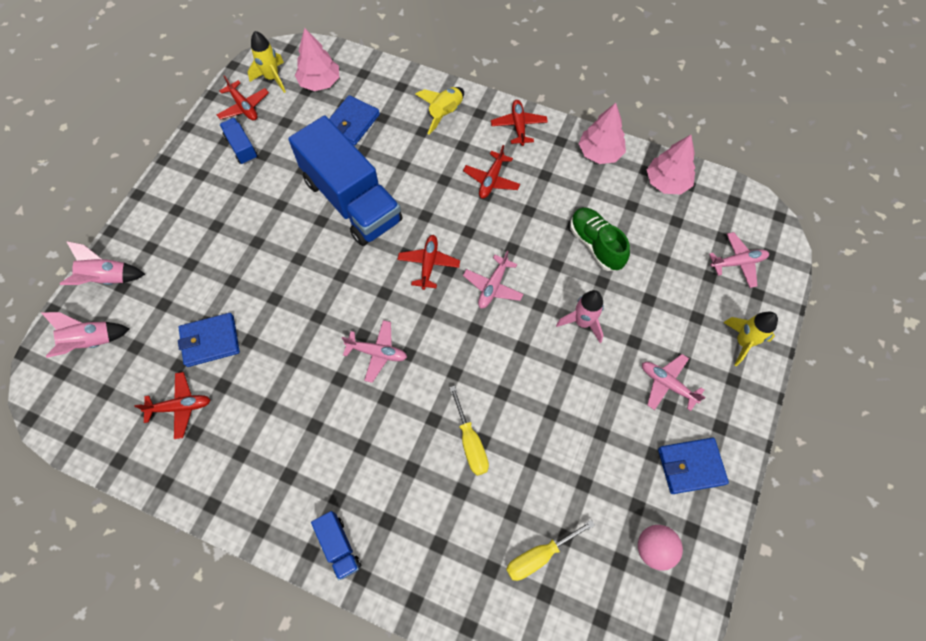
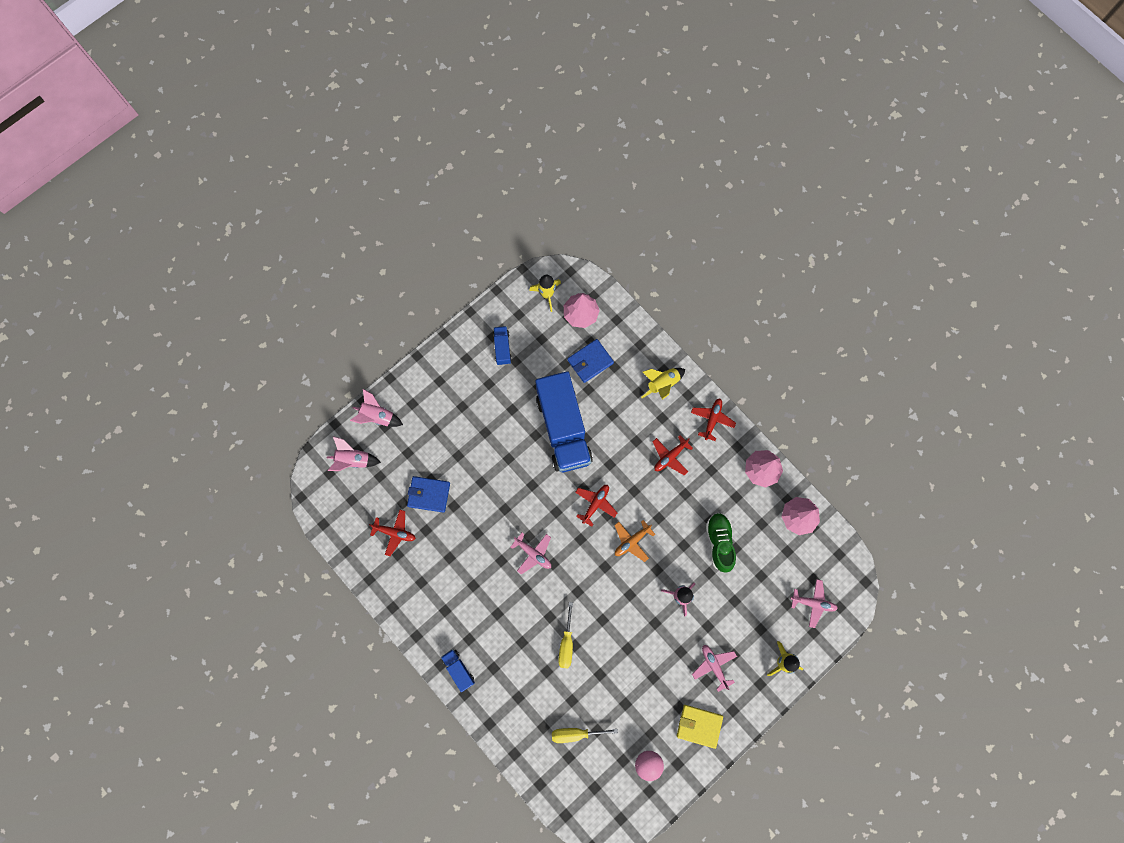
camera: 25 degrees right, 10 degrees up
red plane [217,75,269,121] -> none
blue truck [311,511,361,580] -> blue truck turned 150 degrees clockwise [441,649,475,692]
pink plane [463,251,523,309] -> orange plane [614,520,655,562]
blue wallet [658,438,729,494] -> yellow wallet [677,705,723,749]

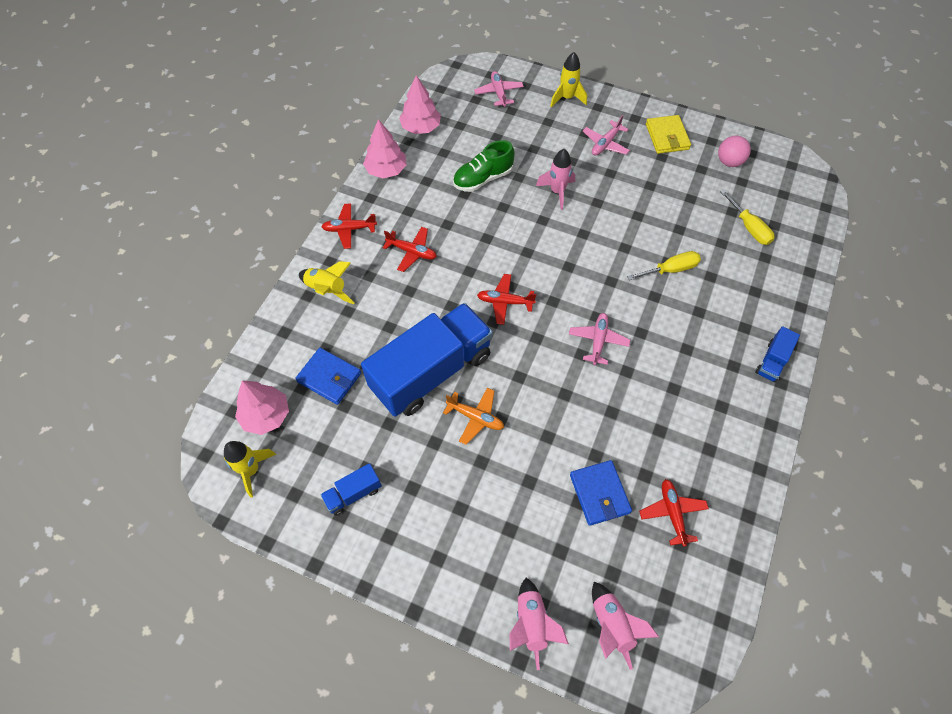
camera: 115 degrees left, 15 degrees down
orange plane [614,520,655,562] -> orange plane moved to [443,388,504,445]

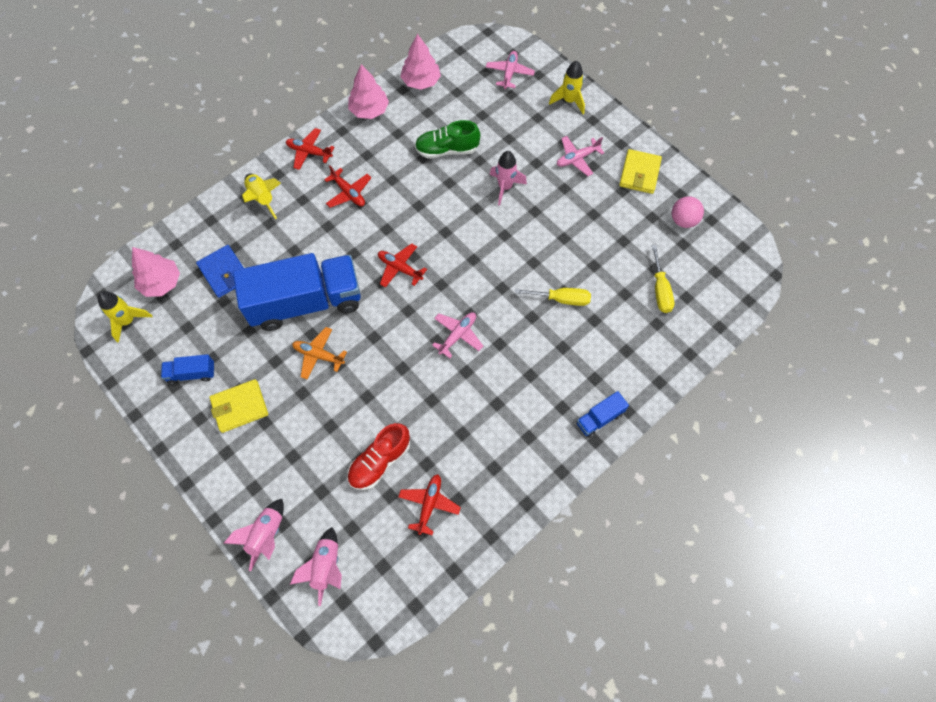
camera: 25 degrees right, 5 degrees up
orange plane [443,388,504,445] -> orange plane turned 150 degrees clockwise [292,327,347,379]
blue wallet [570,460,632,526] -> red shoe [347,423,410,490]
none -> yellow wallet [210,379,268,433]

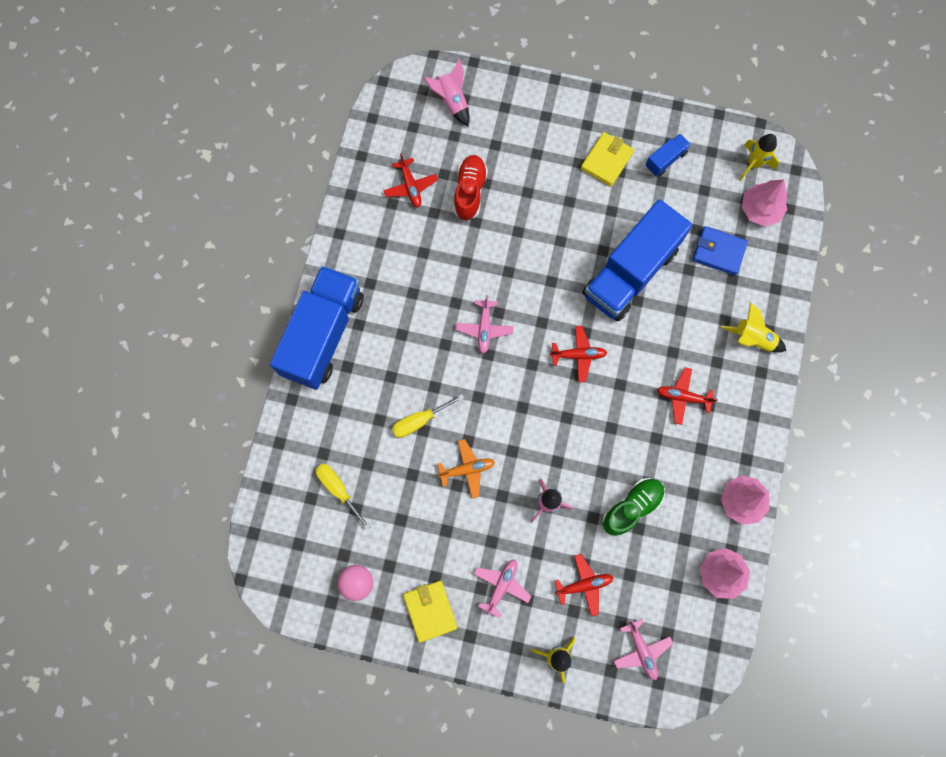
camera: 145 degrees right, 10 degrees up
pink rocket [224,499,284,571] -> none
red plane [286,128,334,170] -> red plane moved to [555,554,614,616]
orange plane [292,327,347,379] -> orange plane moved to [437,439,495,498]
blue truck [576,391,629,438] -> blue truck [270,266,364,390], size x2.40

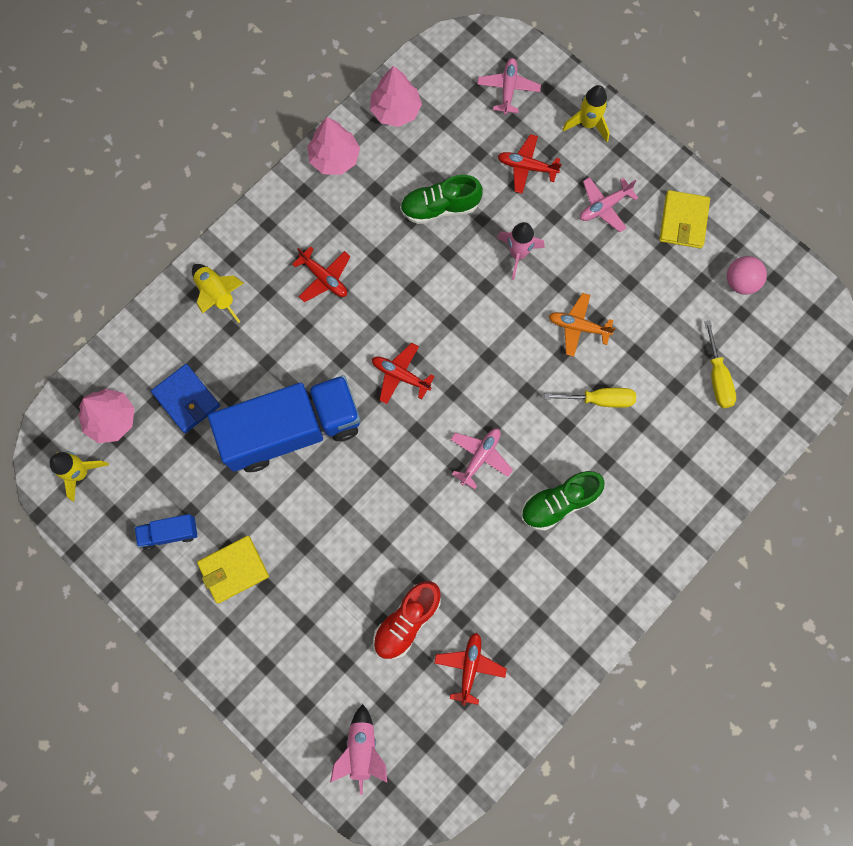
camera: 150 degrees left, 0 degrees up
blue truck [270,266,364,390] -> none
none -> green shoe [521,471,605,531]

